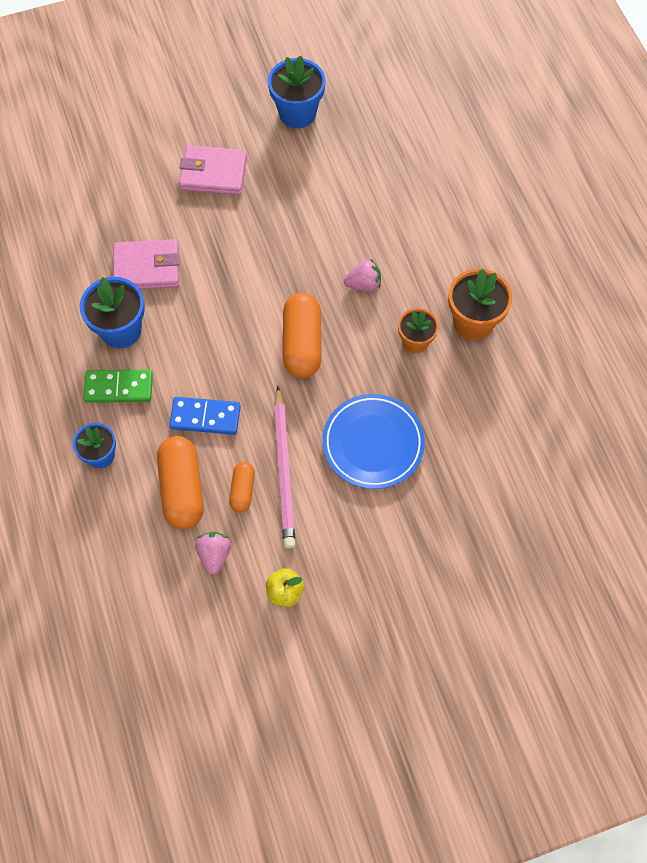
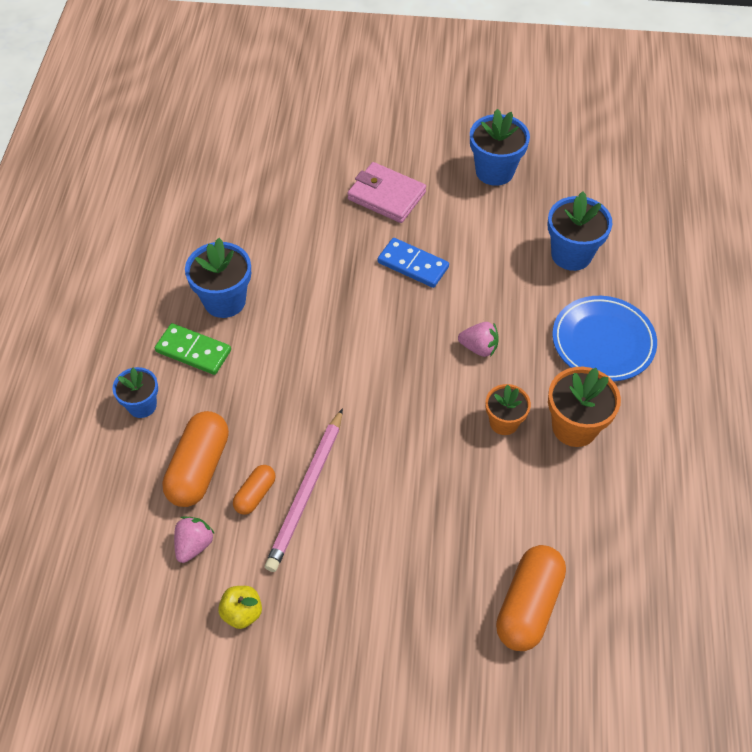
camera: 25 degrees right, 10 degrees down
pink wallet [113,239,180,289] -> none
blue domino [169,397,241,435] -> blue domino moved to [377,238,449,288]
orange capsule [283,293,322,378] -> orange capsule moved to [496,545,566,651]
blue plate [322,394,425,489] -> blue plate moved to [552,296,657,381]
none -> blue flower pot [548,191,612,271]

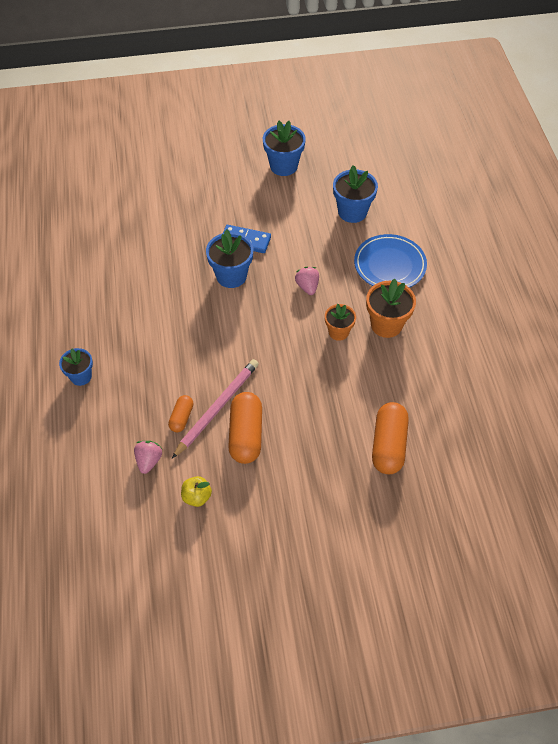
camera: 15 degrees left, 0 degrees up
green domino [155,323,231,375] -> none
orange capsule [162,411,229,507] -> orange capsule moved to [228,392,262,464]
blue flower pot [185,238,251,318] -> blue flower pot moved to [206,229,253,288]
pink pencil [265,408,343,572] -> pink pencil turned 150 degrees counterclockwise [172,359,259,458]
pink wallet [347,162,426,223] -> none
pink strawberry [458,322,499,357] -> pink strawberry turned 105 degrees counterclockwise [295,267,319,295]

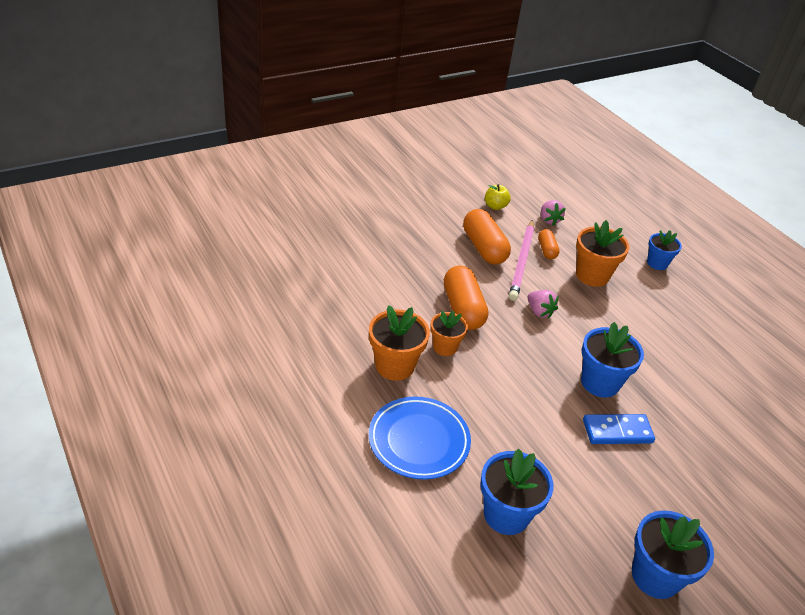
camera: 155 degrees right, 15 degrees down
pink strawberry [295,267,319,295] -> pink strawberry moved to [528,290,559,318]
orange capsule [372,402,409,474] -> orange capsule moved to [444,265,488,330]
none -> orange flower pot [576,220,630,287]

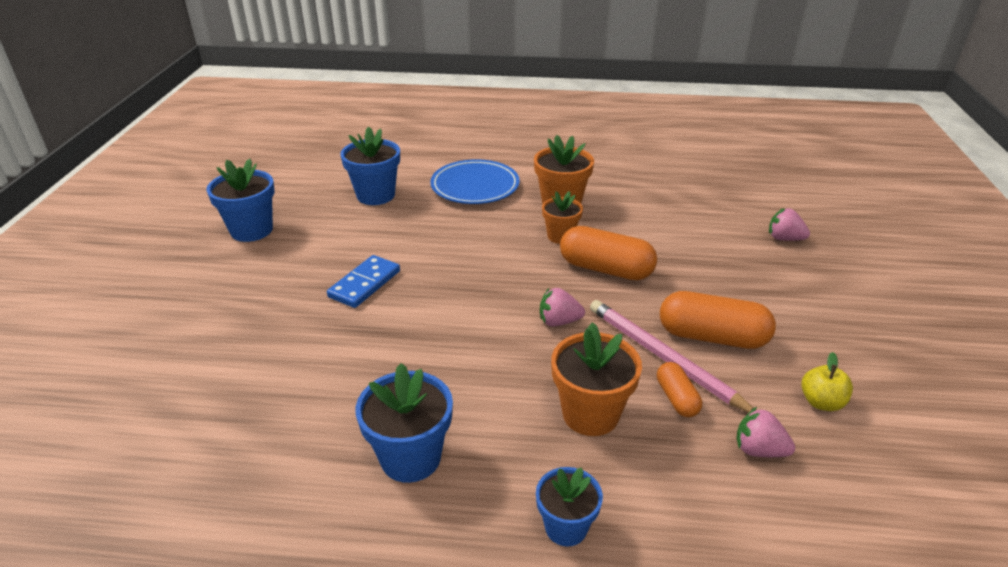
camera: 130 degrees right, 5 degrees down
orange capsule [538,229,560,259] -> orange capsule turned 45 degrees clockwise [657,362,702,417]
blue flower pot [581,322,644,398] -> blue flower pot moved to [356,363,453,483]
none -> pink strawberry [769,208,810,241]

